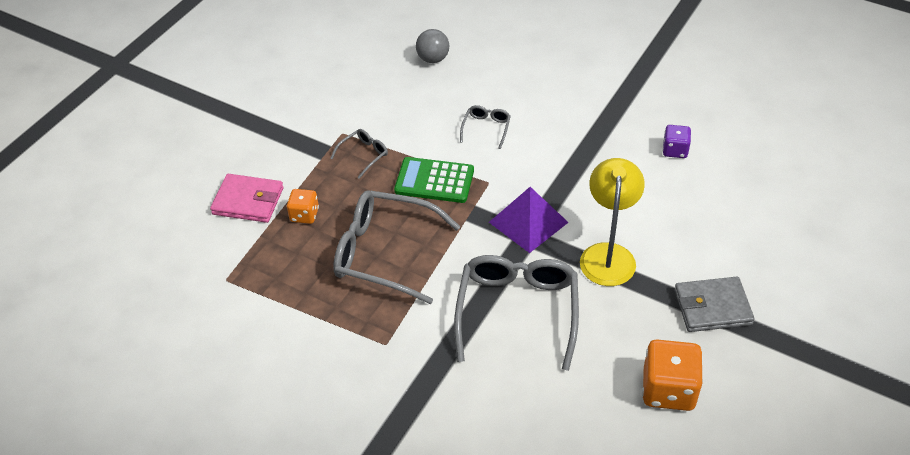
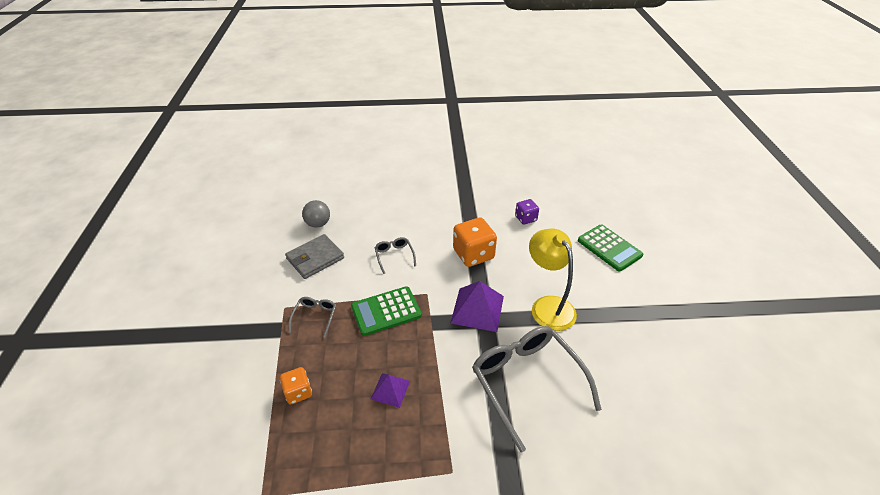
camera: 35 degrees left, 5 degrees down
pink wallet [210,174,284,223] -> none
grey glasses [333,190,461,304] -> purple pyramid [371,373,410,408]
orange dice [642,339,703,411] -> orange dice moved to [453,217,497,267]
grey wallet [674,277,755,332] -> grey wallet moved to [285,234,344,279]
none -> green calculator [578,224,643,271]

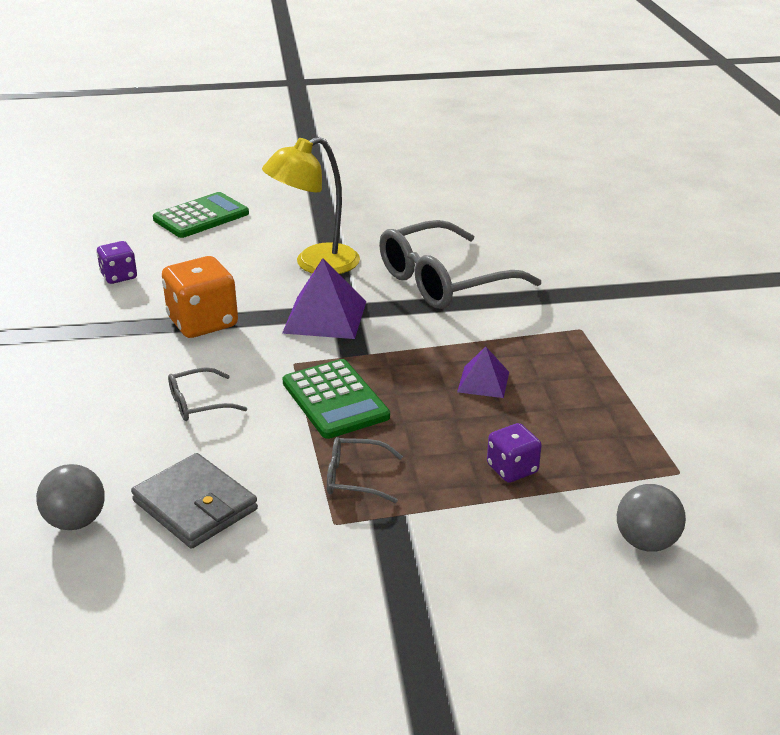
camera: 95 degrees left, 10 degrees down
orange dice [280,367,312,405] -> purple dice [487,423,542,483]
none -> grey ball [617,484,686,552]

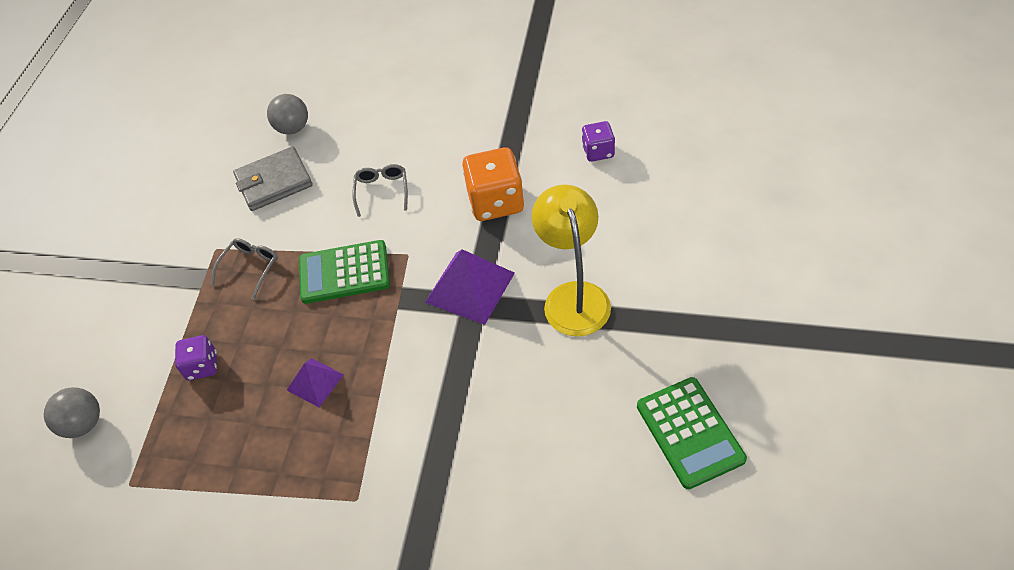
camera: 115 degrees right, 20 degrees up
green calculator [153,192,249,238] -> green calculator moved to [637,377,747,489]
grey glasses [379,220,541,309] -> none

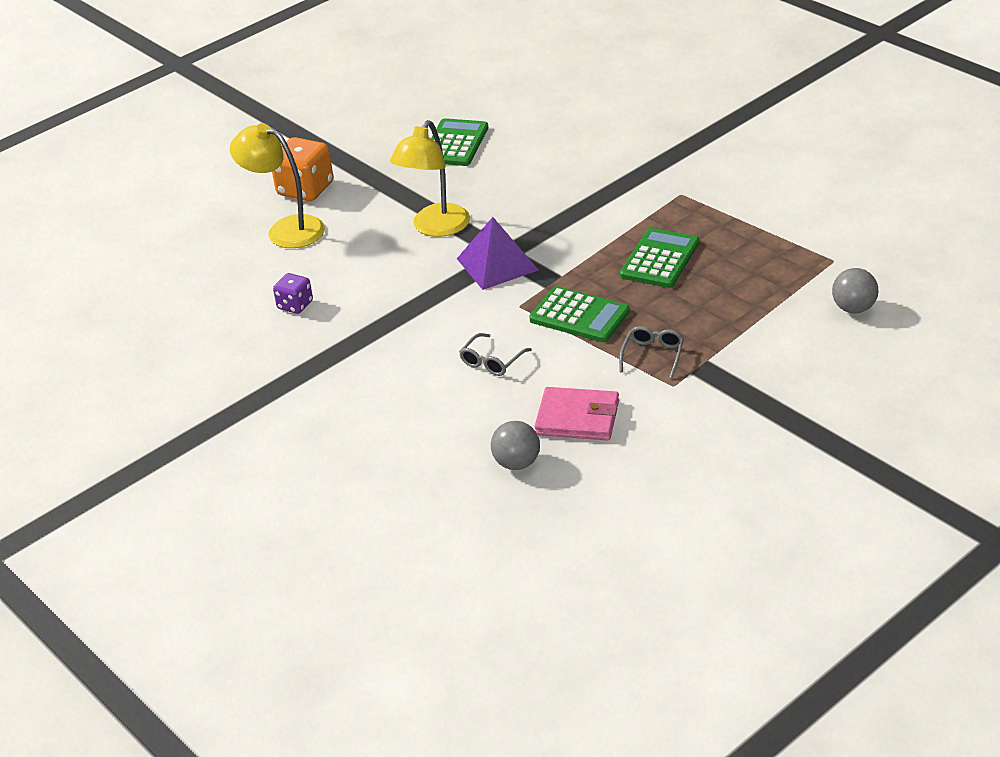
camera: 145 degrees left, 15 degrees down
purple dice [175,335,217,380] -> none
grey glasses [211,238,278,299] -> grey glasses turned 135 degrees clockwise [619,326,684,379]
grey wallet [233,146,313,211] -> pink wallet [535,387,619,440]
purple pyramid [287,358,344,407] -> green calculator [620,228,699,288]
orange dice [462,147,524,221] -> orange dice moved to [272,137,333,201]
none -> yellow lamp [230,123,325,248]

